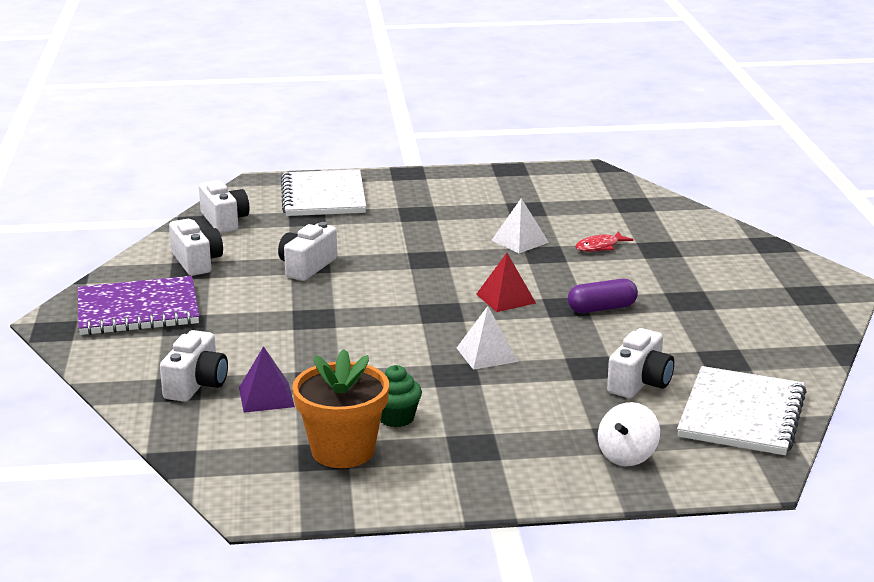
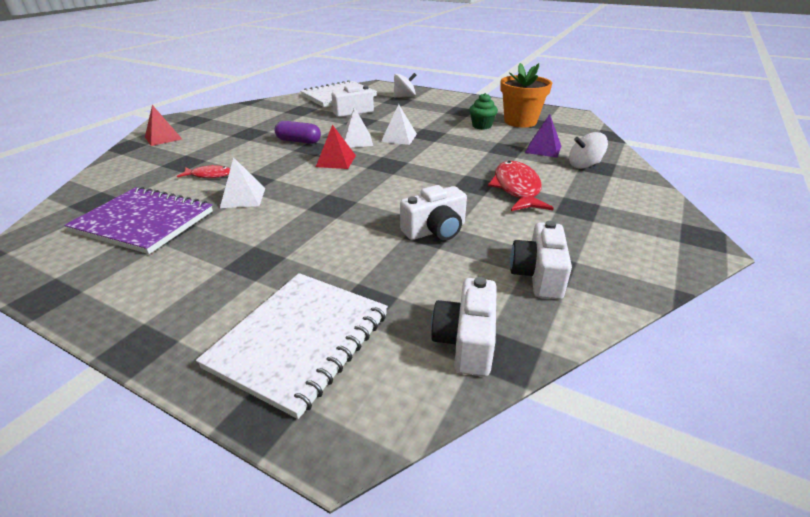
camera: 145 degrees left, 10 degrees up
purple notebook [78,276,199,335] -> purple notebook moved to [64,186,213,254]
white camera [160,330,228,402] -> white spinning top [569,132,608,169]
none -> red pyramid [145,105,182,146]
none -> white pyramid [342,107,373,148]
none -> red fish [488,161,554,211]

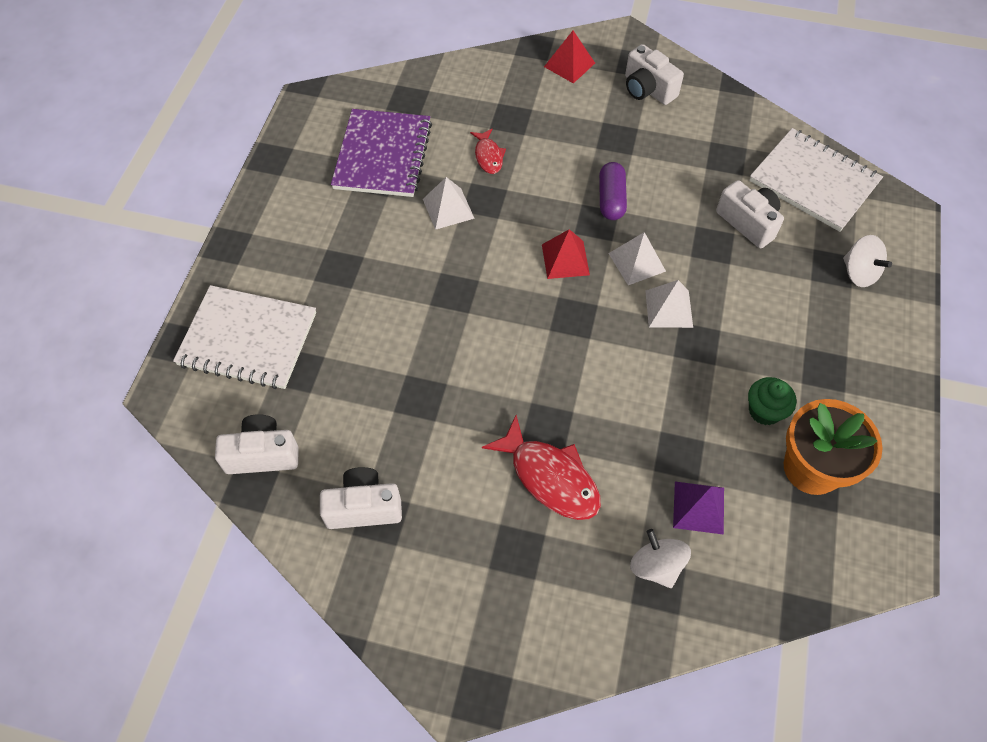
camera: 75 degrees right, 25 degrees up
white camera [400,185,467,241] -> white camera moved to [625,44,684,105]
red fish [488,161,554,211] -> red fish turned 60 degrees clockwise [482,415,601,520]

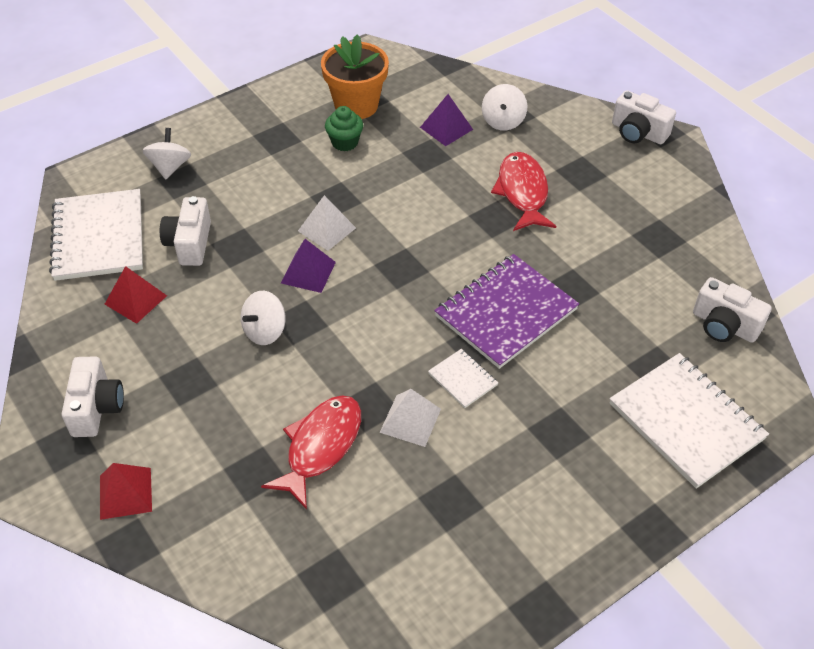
camera: 140 degrees left, 10 degrees down
white camera [320,467,402,529] -> white camera moved to [612,90,676,144]
purple notebook [331,109,432,197] -> purple notebook moved to [434,254,579,369]
red fish [470,128,506,174] -> red fish [261,395,361,510], size x1.78
red pyramid [542,229,590,279] -> red pyramid moved to [105,266,167,324]
purple capsule [599,162,627,220] -> white spinning top [241,291,286,345]
white pyramid [608,232,666,285] -> purple pyramid [281,239,336,293]
none -> white notebook [428,349,498,408]

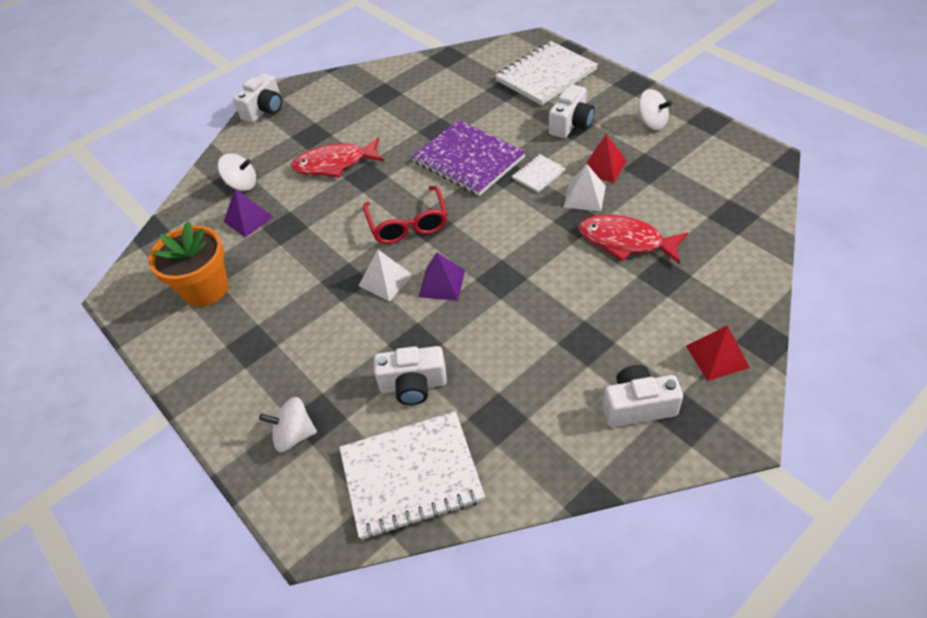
camera: 90 degrees left, 0 degrees up
red pyramid [105,266,167,324] -> red pyramid moved to [585,134,627,183]
white spinning top [241,291,286,345] -> white spinning top moved to [636,89,673,130]
green cupcake [325,106,363,151] -> none
white camera [693,277,772,343] -> white camera moved to [549,84,594,138]
none -> red glasses [363,186,447,244]

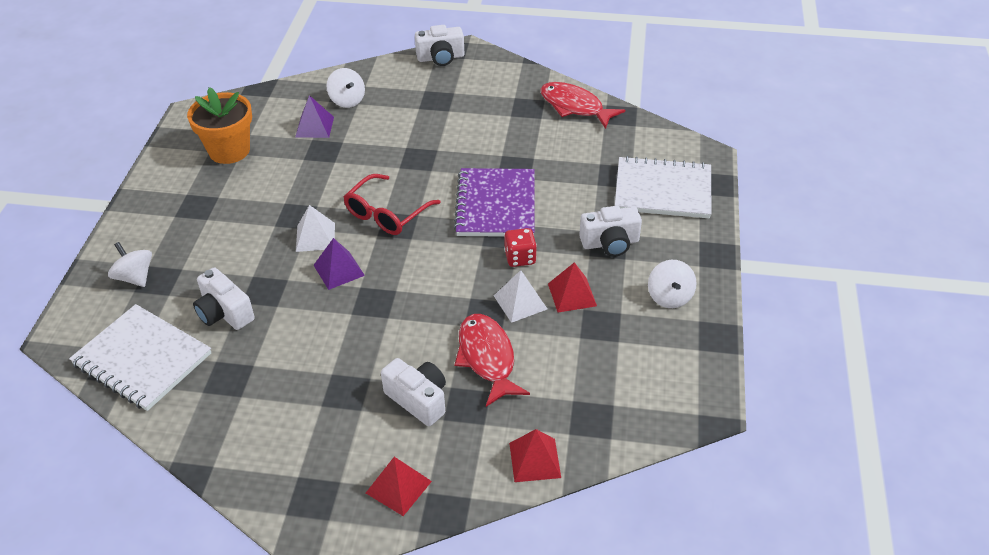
camera: 45 degrees right, 5 degrees down
red fish [291,138,384,178] -> red fish moved to [540,82,625,129]
white notebook [512,154,566,192] -> red dice [504,228,537,267]
white camera [603,365,683,427] -> white camera moved to [381,358,446,426]
none -> red pyramid [509,429,561,482]

